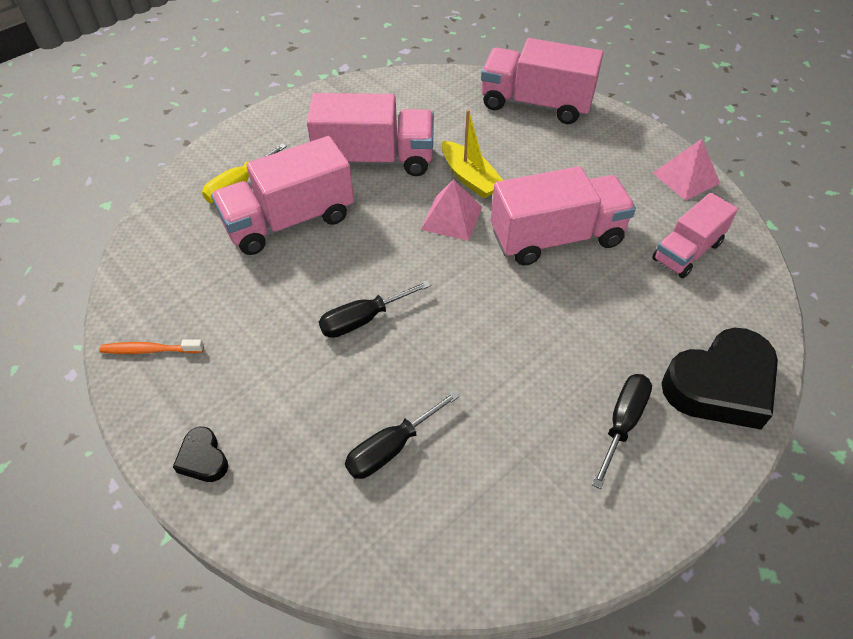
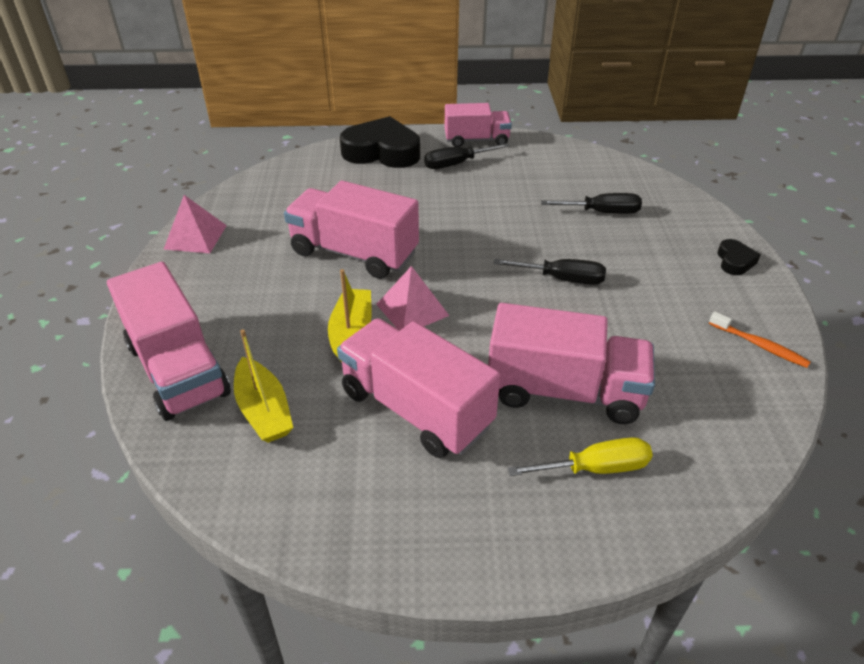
camera: 140 degrees left, 10 degrees down
pink truck [652,193,738,278] -> pink truck moved to [445,103,512,147]
none -> yellow boat [234,330,293,443]

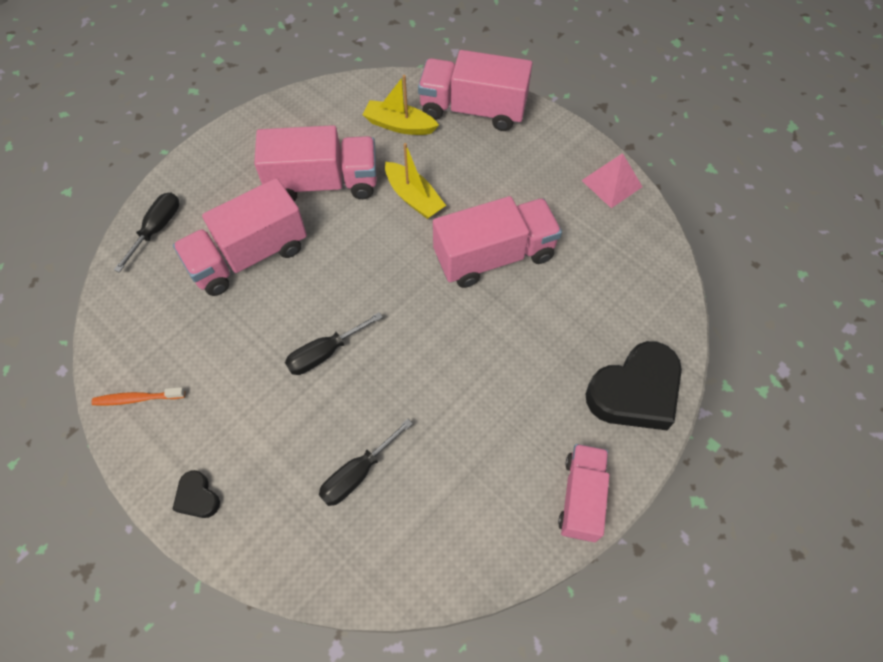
camera: 135 degrees right, 20 degrees up
pink pyramid [376,266,449,330] -> none
black screwdriver [424,143,509,169] -> black screwdriver moved to [114,192,179,273]
pink truck [445,103,512,147] -> pink truck turned 150 degrees clockwise [558,444,609,542]
yellow screwdriver [508,437,653,476] -> none

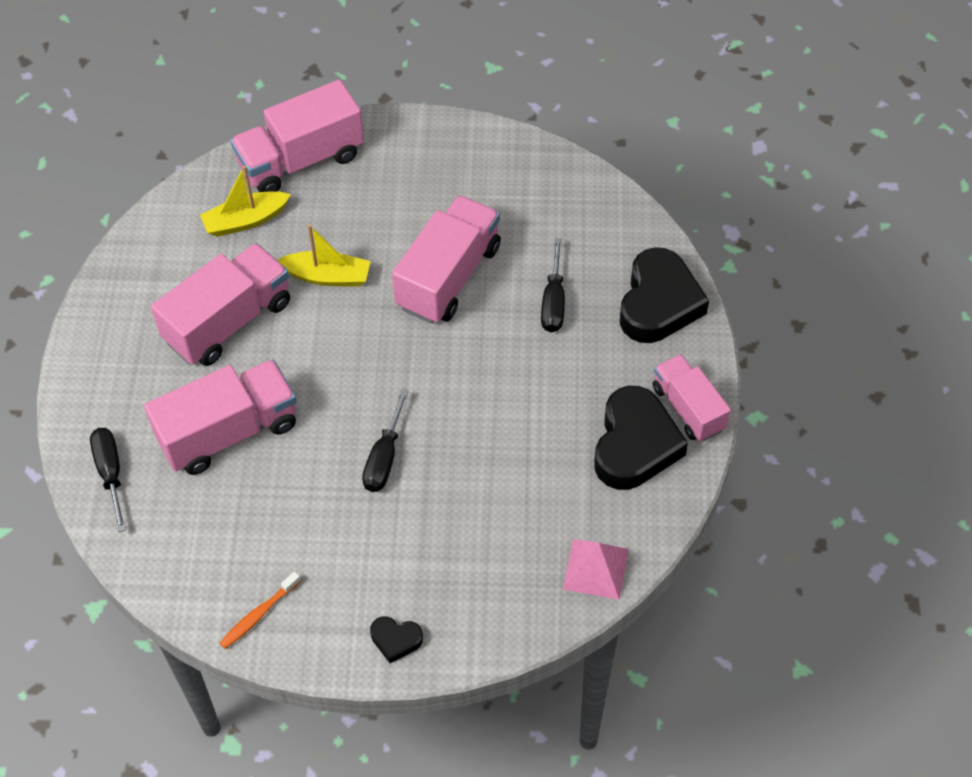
camera: 40 degrees left, 5 degrees down
pink truck [173,178,307,296] -> pink truck turned 135 degrees counterclockwise [144,360,297,475]
black screwdriver [319,419,413,506] -> black screwdriver moved to [541,238,565,332]
pink pyramid [581,153,643,208] -> pink pyramid moved to [563,539,629,600]
none -> black heart [594,386,688,490]

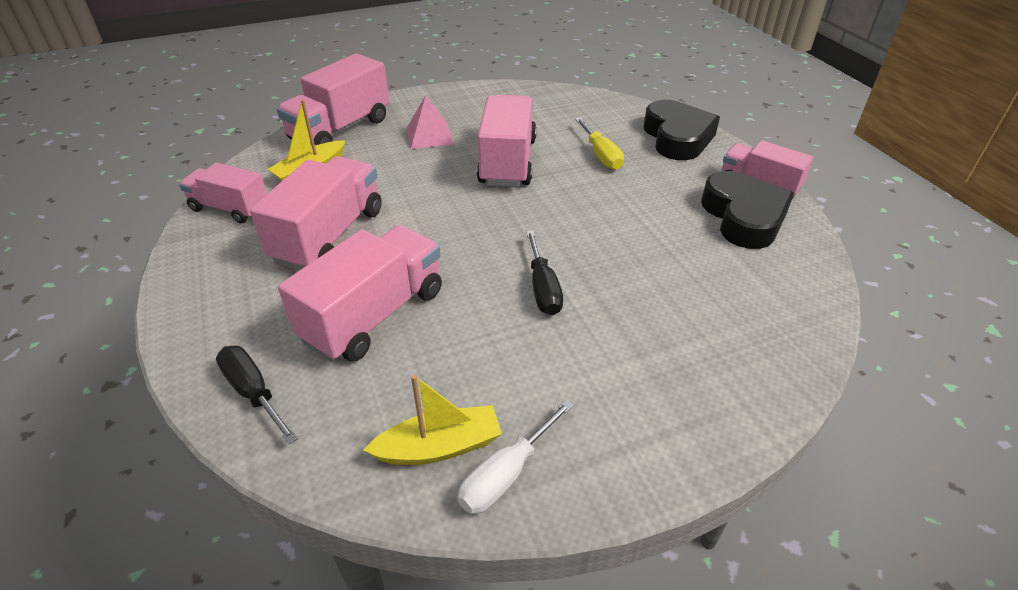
camera: 25 degrees left, 15 degrees down
orange toothbrush [219,572,301,649] -> white screwdriver [458,400,574,514]
yellow boat [277,224,371,287] -> yellow boat moved to [363,375,502,465]
black heart [370,617,423,663] -> none
black screwdriver [541,238,565,332] -> yellow screwdriver [575,118,624,170]
pink pyramid [563,539,629,600] -> pink pyramid moved to [407,95,454,149]
none -> pink truck [179,163,267,223]

